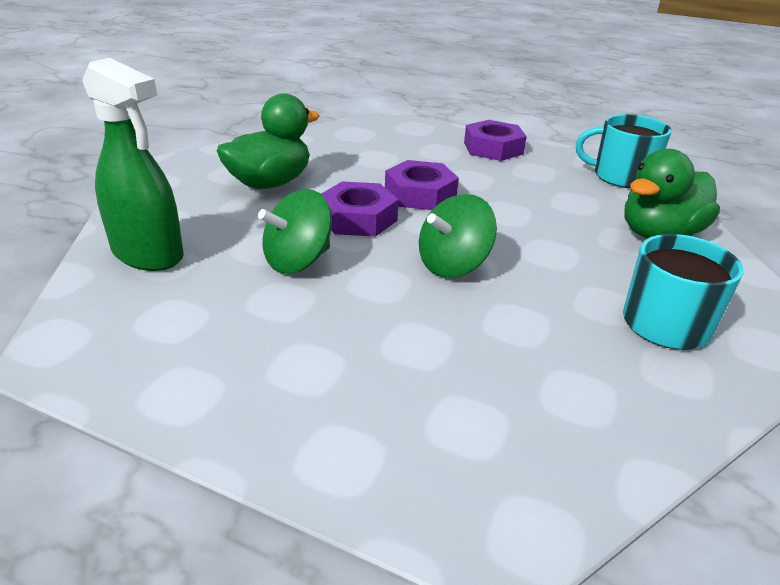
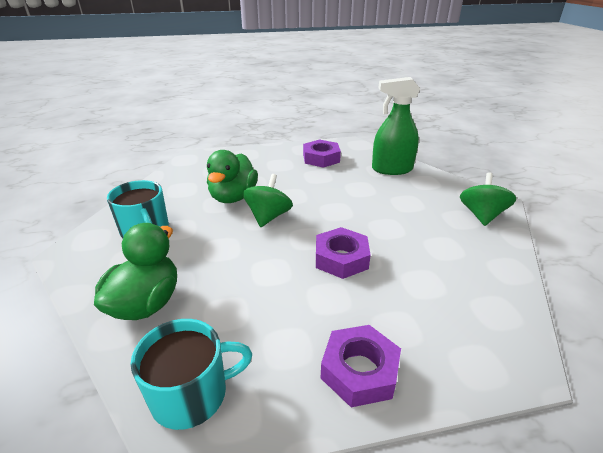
camera: 145 degrees right, 0 degrees up
green duck [217,93,320,189] -> green duck moved to [207,150,258,203]
green spinning top [258,189,332,274] -> green spinning top moved to [460,172,516,226]
purple nut [321,181,398,237] -> purple nut moved to [303,139,341,168]

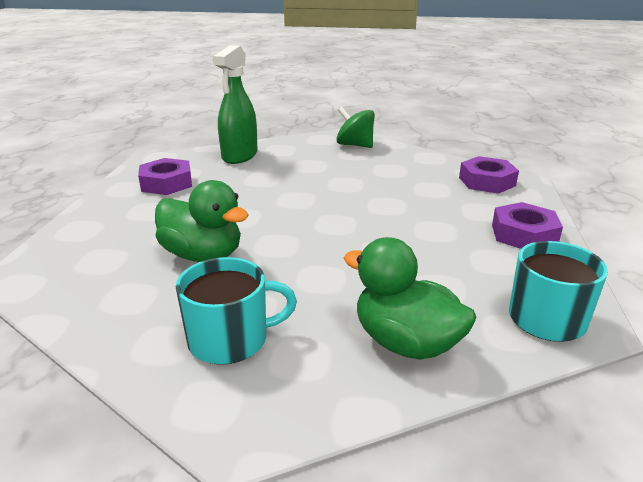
camera: 70 degrees left, 5 degrees down
green spinning top [243,174,293,227] -> none
purple nut [316,227,371,279] -> purple nut moved to [459,156,519,194]

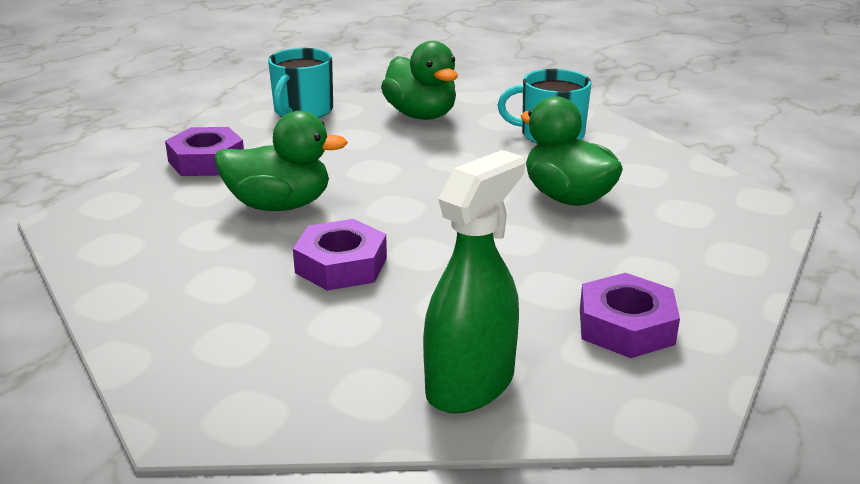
camera: 160 degrees left, 0 degrees up
green spinning top [337,107,375,148] -> none
purple nut [459,156,519,194] -> purple nut moved to [293,219,387,291]
none -> green duck [215,111,348,211]

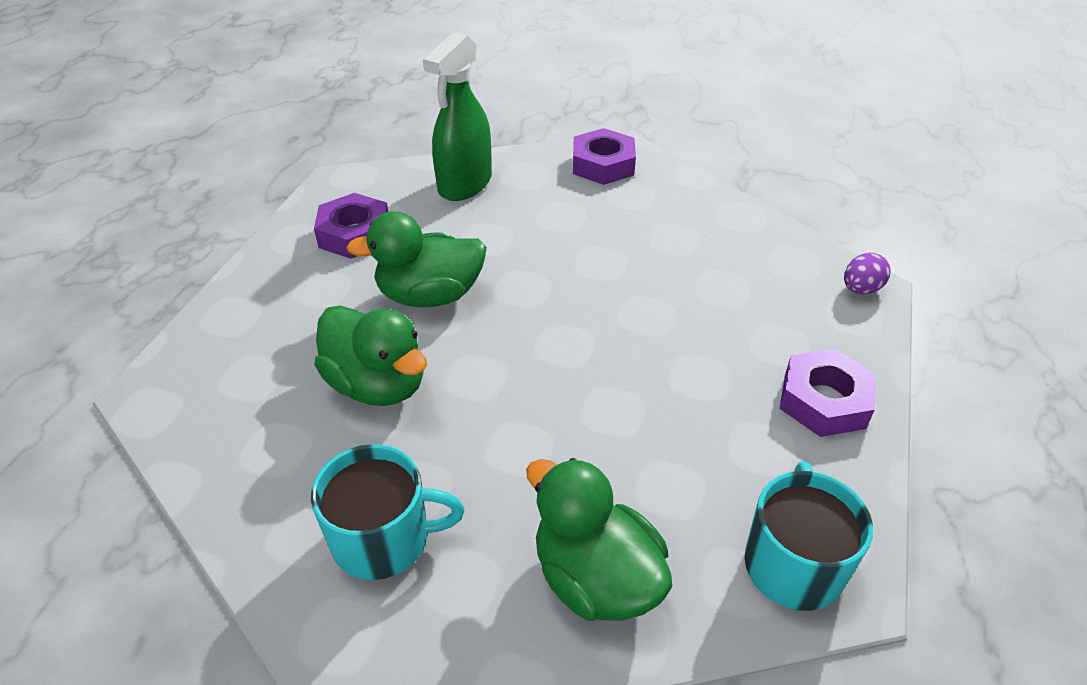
camera: 170 degrees right, 15 degrees up
green duck [215,111,348,211] -> green duck moved to [346,211,487,307]
purple nut [293,219,387,291] -> purple nut moved to [573,128,636,185]
none -> purple egg [844,253,891,294]

